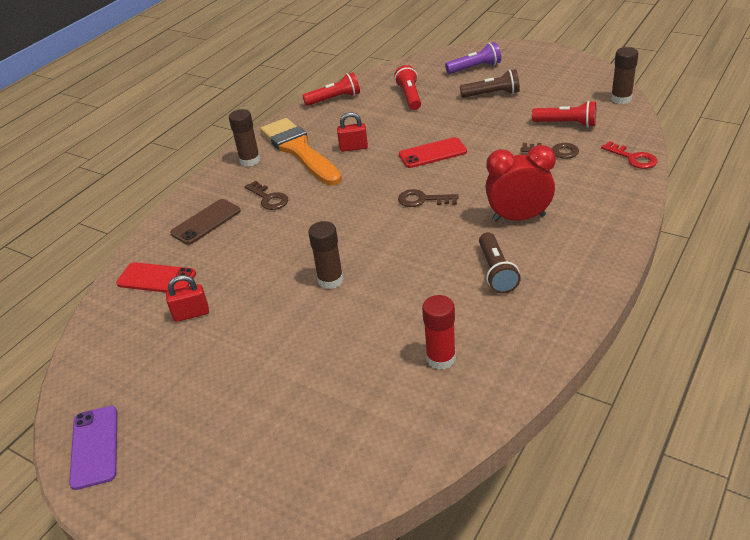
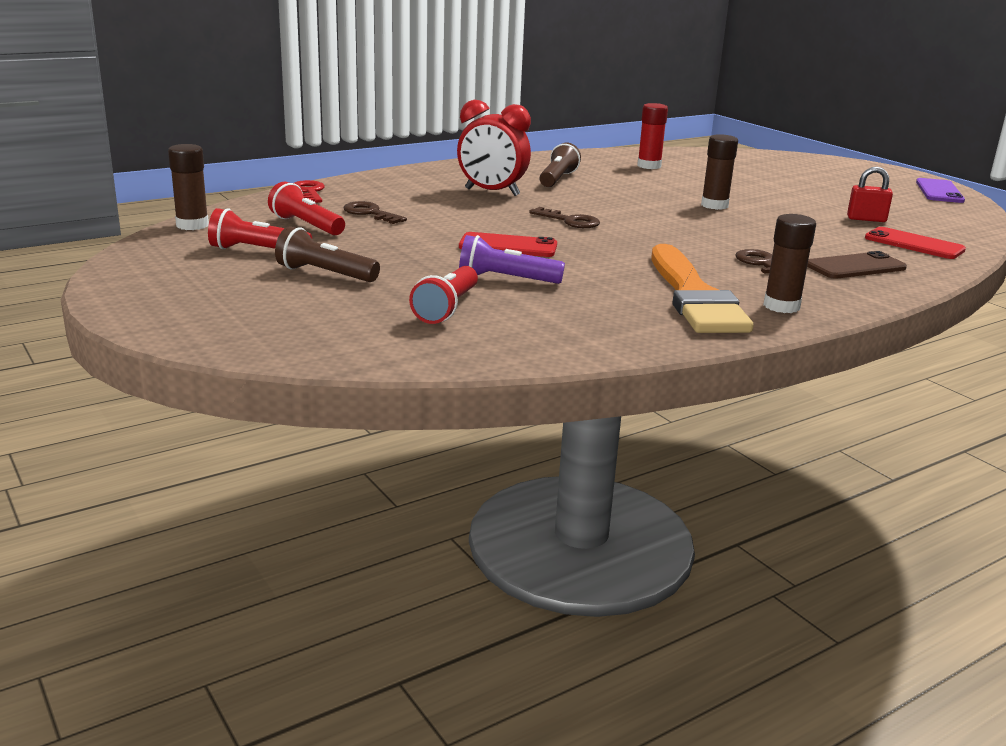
camera: 160 degrees left, 15 degrees down
red flashlight [302,72,360,106] -> red flashlight moved to [208,208,312,249]
red padlock [337,112,368,152] -> none
purple flashlight [445,42,501,74] -> purple flashlight moved to [459,235,565,284]

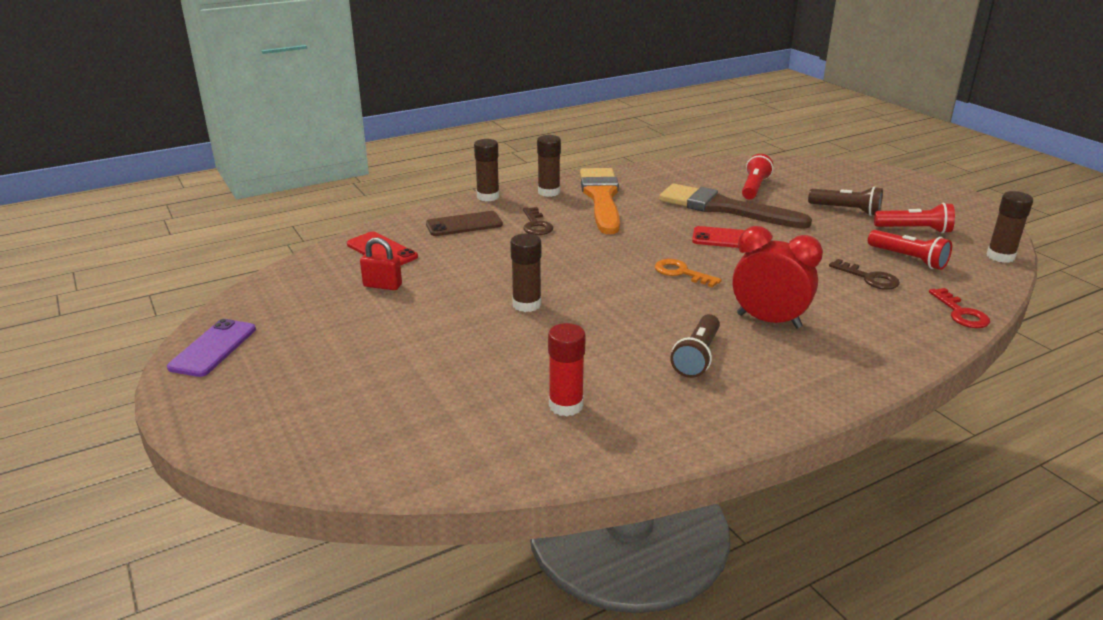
camera: 175 degrees left, 5 degrees up
purple flashlight [459,235,565,284] -> brown brush [659,184,812,229]
brown key [529,207,600,228] -> orange key [655,259,722,288]
none -> brown glue stick [474,139,499,201]

